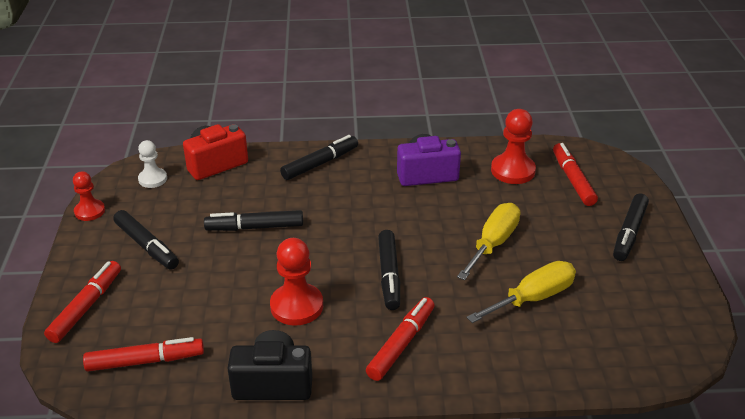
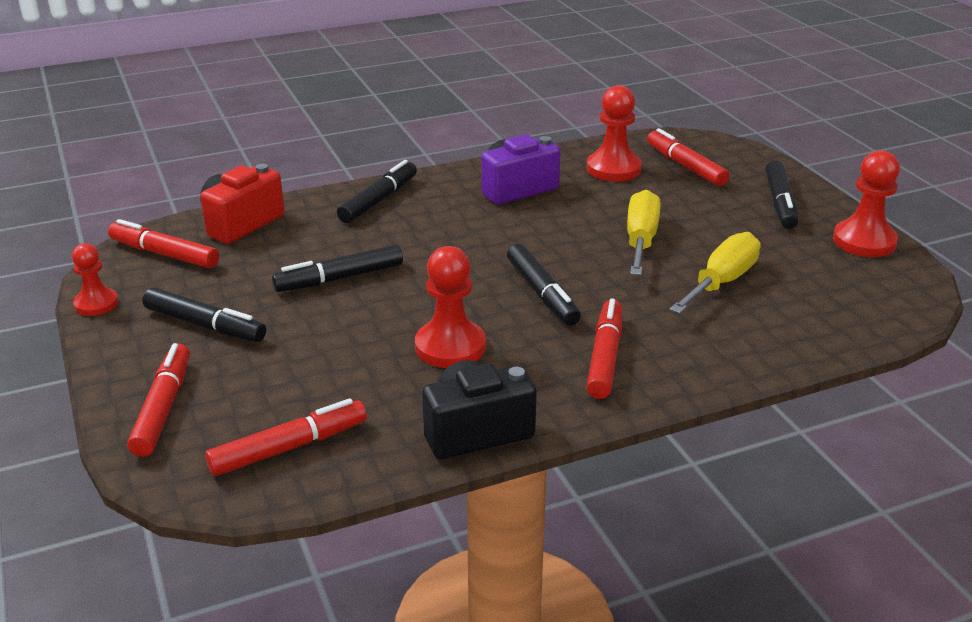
camera: 20 degrees left, 5 degrees down
white pawn [138,140,167,188] -> red marker [108,219,219,268]
none -> red pawn [833,150,900,257]

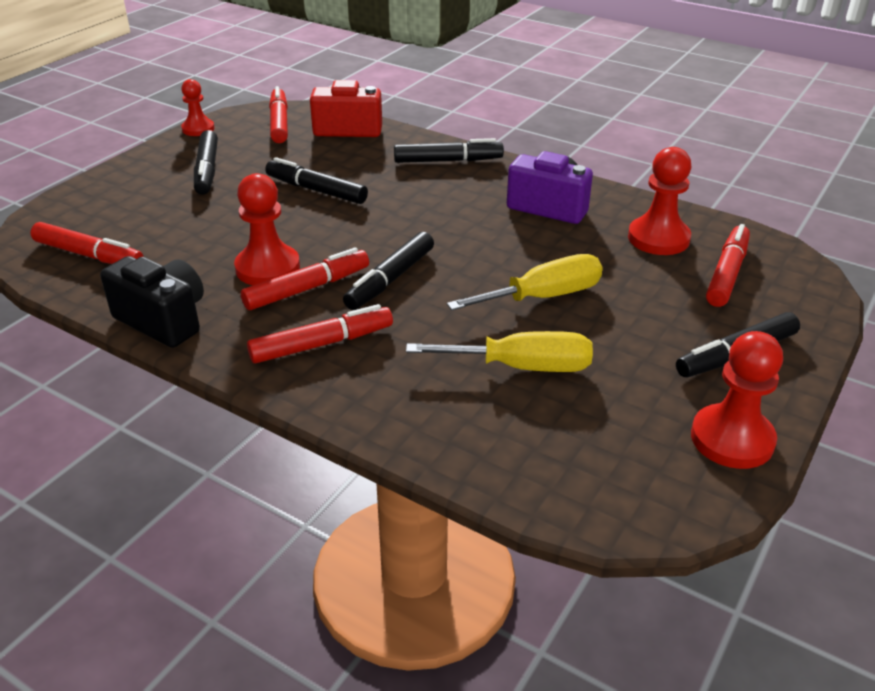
camera: 55 degrees right, 5 degrees up
red marker [127,343,190,457] -> red marker moved to [241,247,369,310]

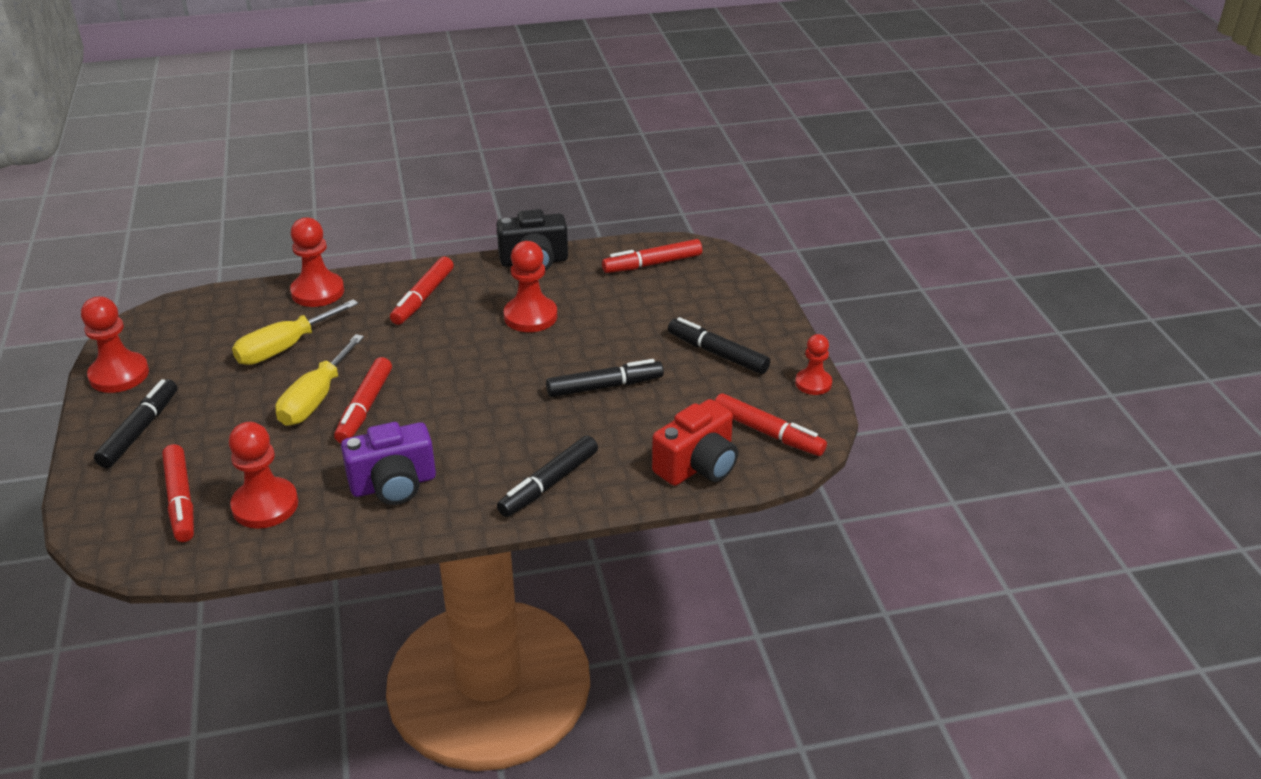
camera: 135 degrees right, 0 degrees up
red marker [241,247,369,310] -> red marker moved to [334,357,392,443]
black marker [343,232,434,310] -> none
none -> red pawn [290,217,344,307]

